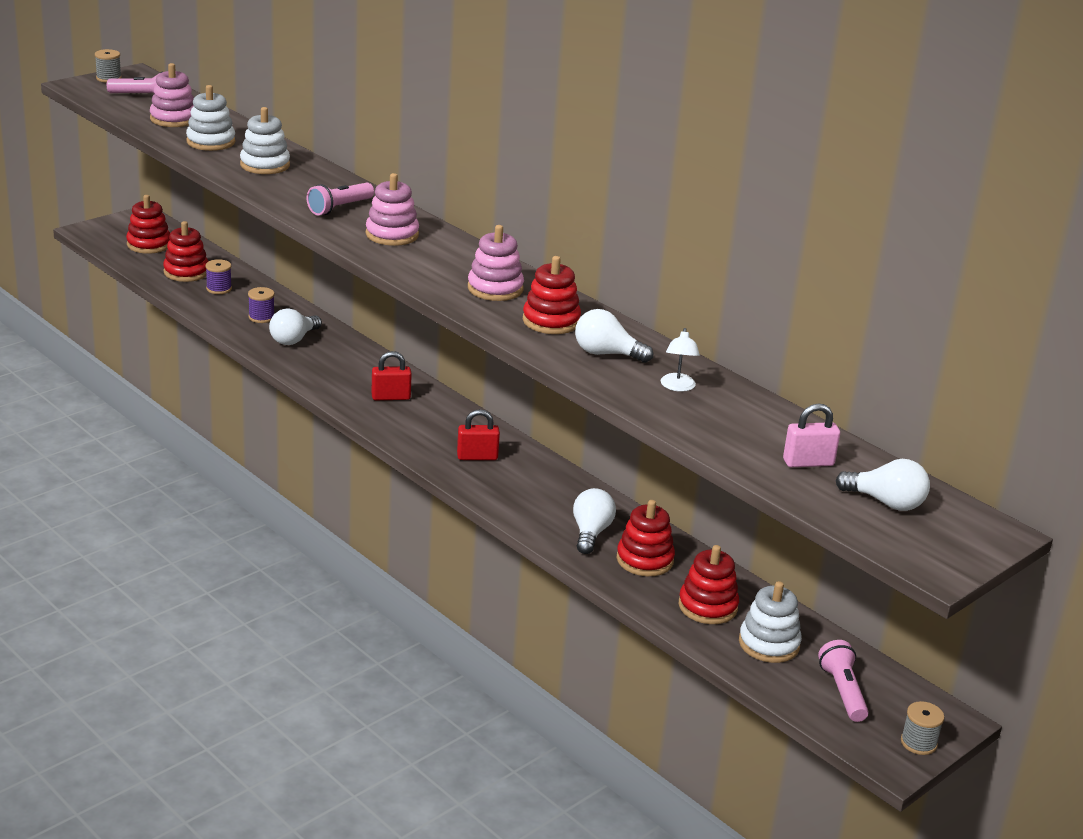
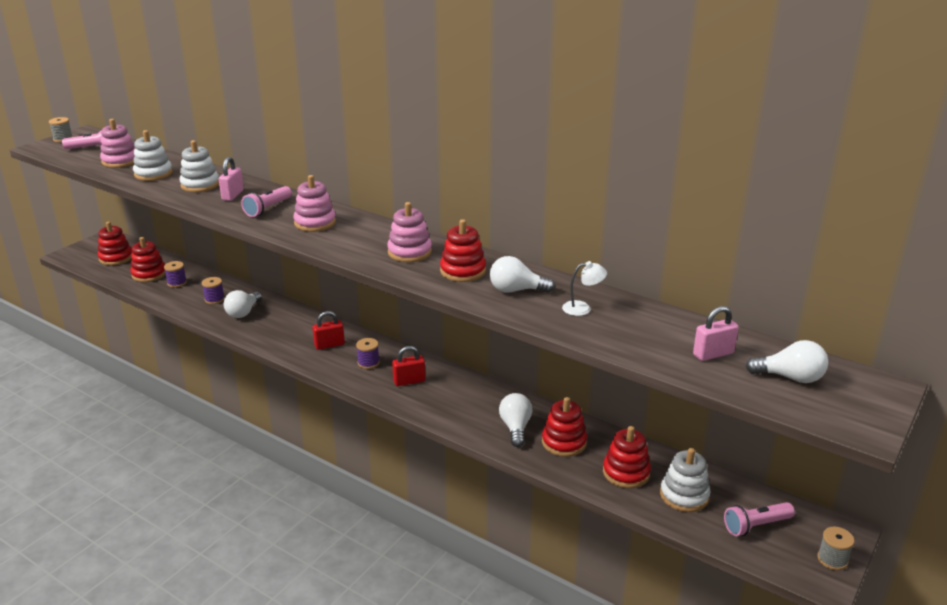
camera: 10 degrees left, 0 degrees up
white lamp [660,328,700,392] -> white lamp turned 90 degrees counterclockwise [562,261,607,316]
pink flashlight [818,640,869,722] -> pink flashlight turned 90 degrees counterclockwise [724,502,795,536]
none -> pink padlock [218,157,244,201]
none -> purple spool [356,338,380,369]

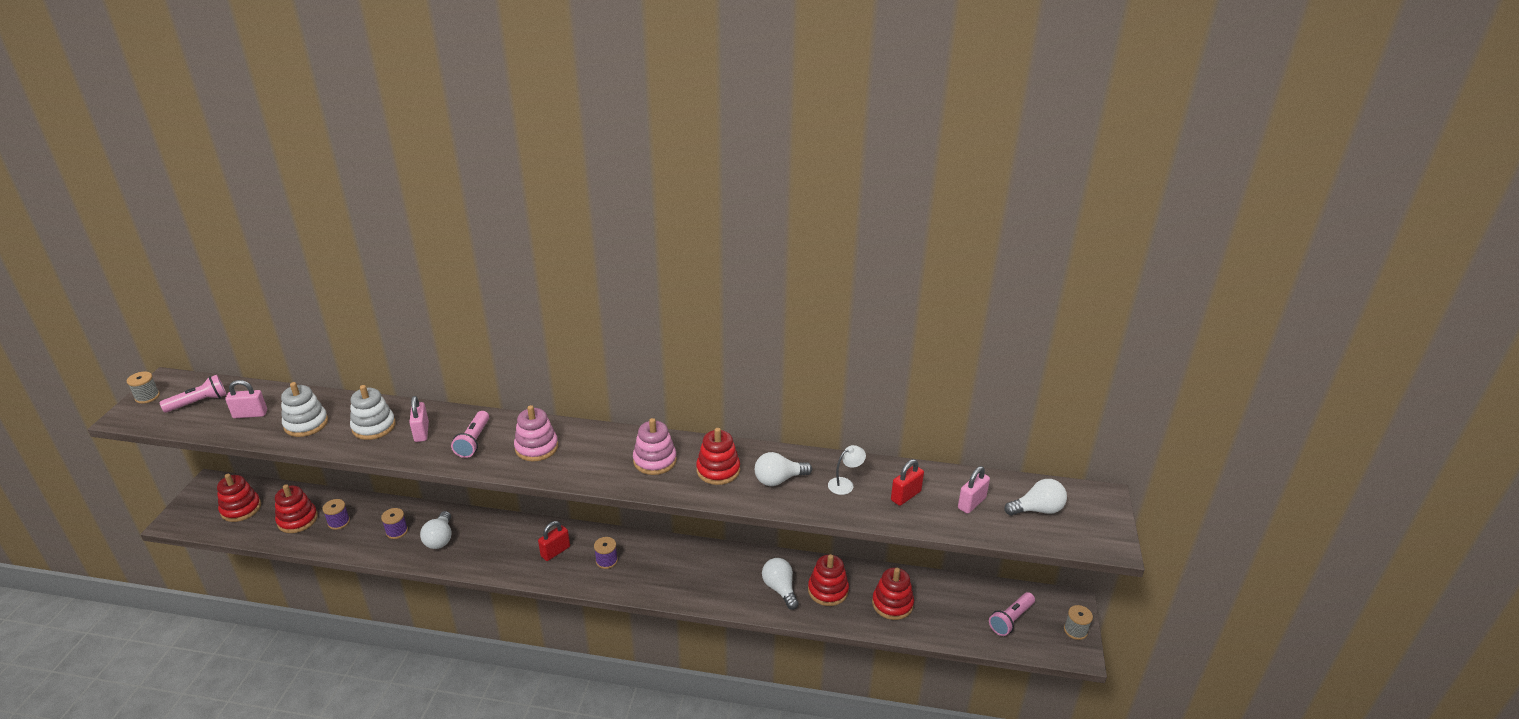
camera: 25 degrees left, 5 degrees up
pink stacking toy [100,119,135,168] -> pink padlock [225,380,267,418]
red padlock [392,346,425,386] -> red padlock moved to [891,459,924,506]
white stacking toy [660,448,710,512] -> none

